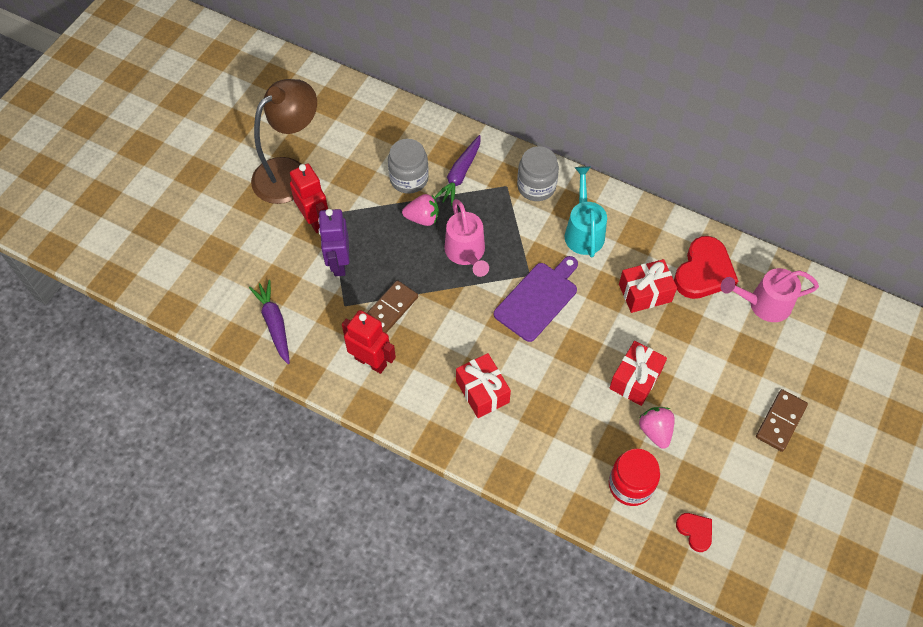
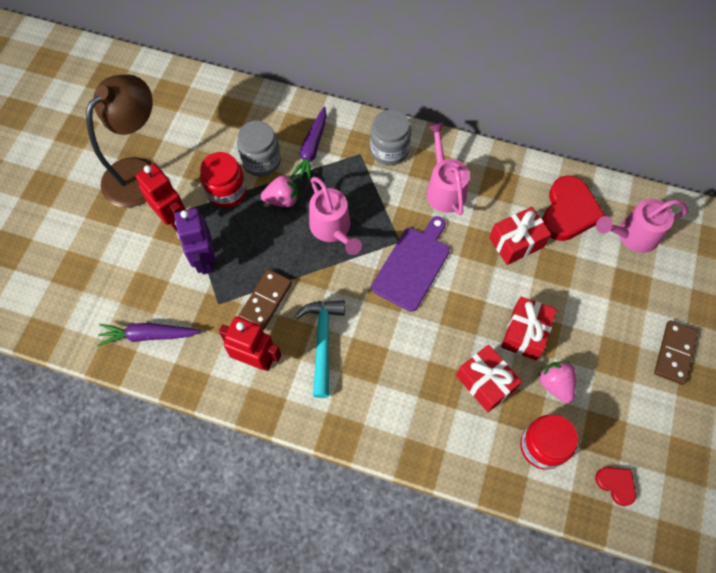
camera: 10 degrees left, 5 degrees up
purple carrot [249,280,290,364] -> purple carrot turned 60 degrees counterclockwise [97,323,201,346]
red gift [456,353,511,418] -> red gift moved to [456,345,522,412]
turquoise watering can [565,166,607,257] -> pink watering can [426,123,470,216]
none -> red jar [200,152,247,208]
none -> turquoise hammer [295,300,345,398]

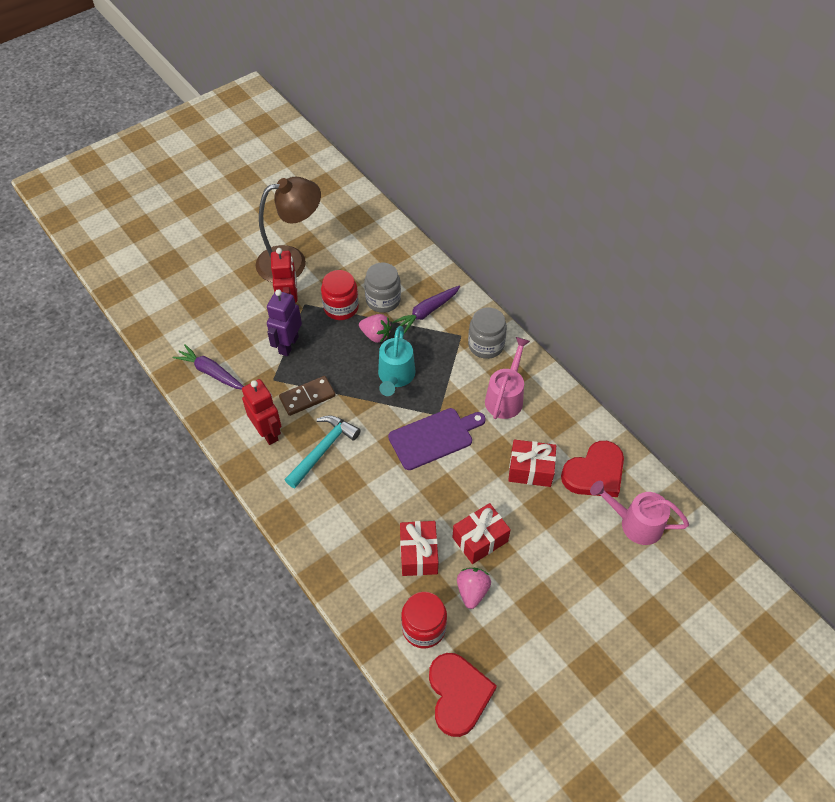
camera: 35 degrees right, 10 degrees down
pink watering can [309,177,362,255] -> turquoise watering can [378,326,415,396]
red heart [595,467,636,506] -> red heart [429,653,497,737], size x1.95
brown domino [654,321,698,385] -> none

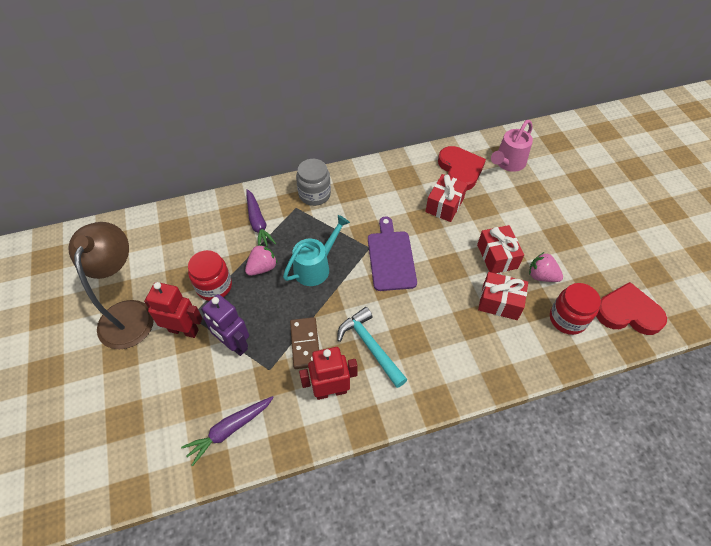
camera: 70 degrees left, 0 degrees up
grey jar [364,263,401,313] -> none
turquoise watering can [378,326,415,396] -> turquoise watering can turned 75 degrees counterclockwise [283,215,350,286]
pink watering can [485,337,530,419] -> none

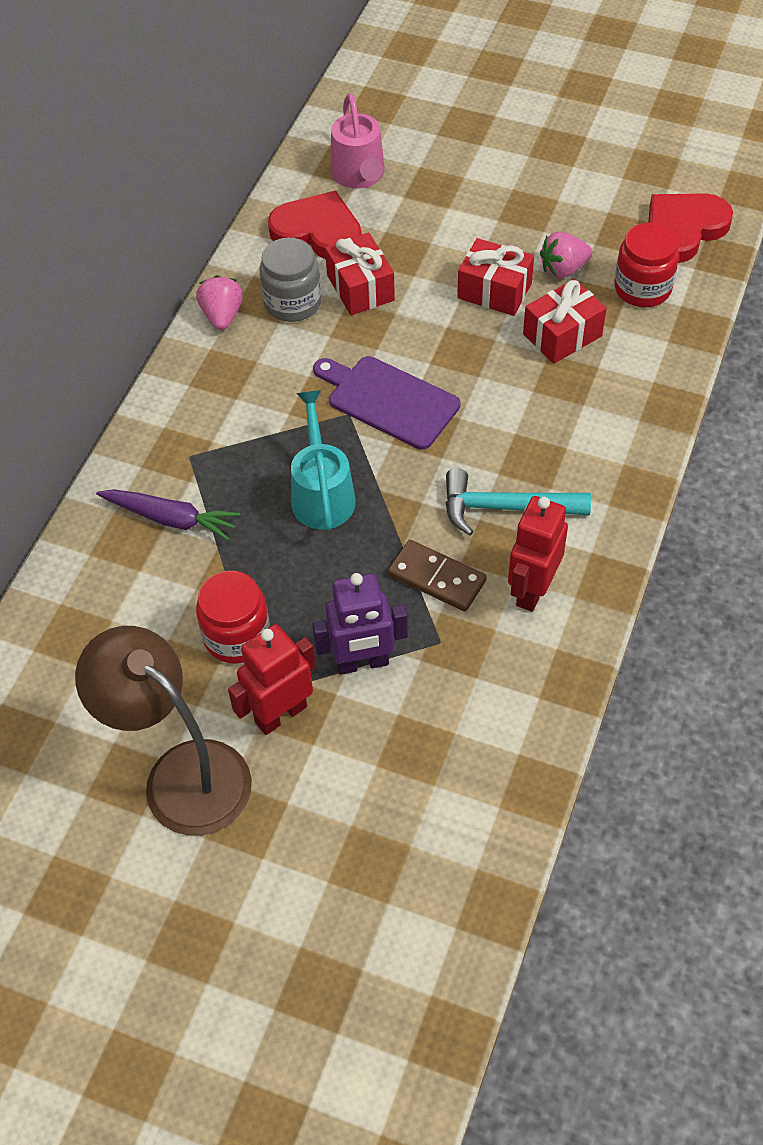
camera: 50 degrees left, 0 degrees up
purple carrot [181,396,274,466] -> none
pink strawberry [245,244,277,276] -> pink strawberry moved to [196,275,243,330]
grey jar [296,159,331,206] -> grey jar moved to [260,238,321,322]

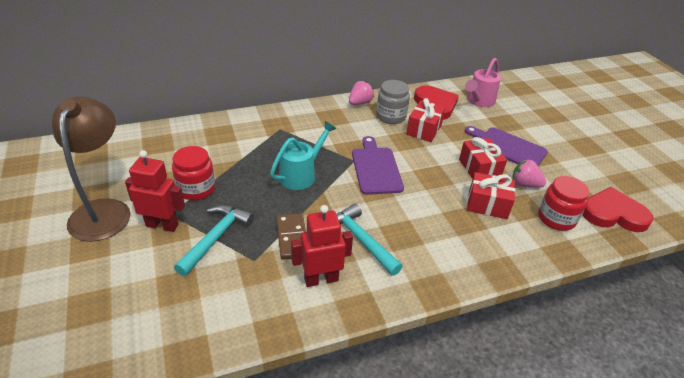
camera: 45 degrees right, 15 degrees down
purple carrot [96,489,240,541] -> none
purple robot [312,573,408,675] -> turquoise hammer [174,205,254,276]
none -> purple cutting board [465,126,548,166]

